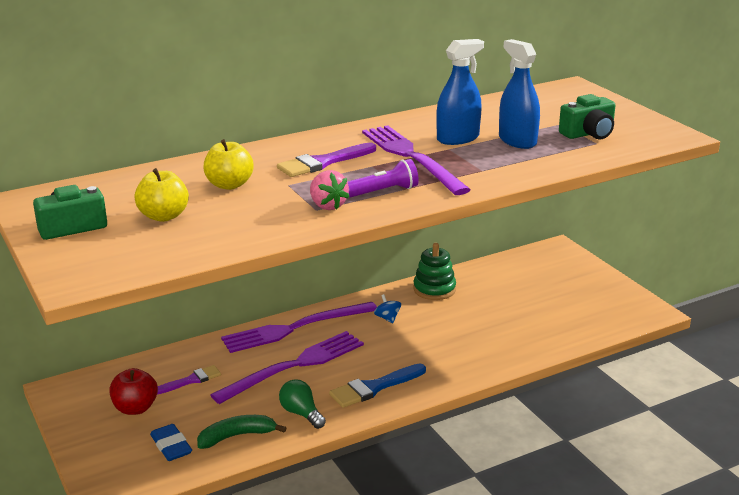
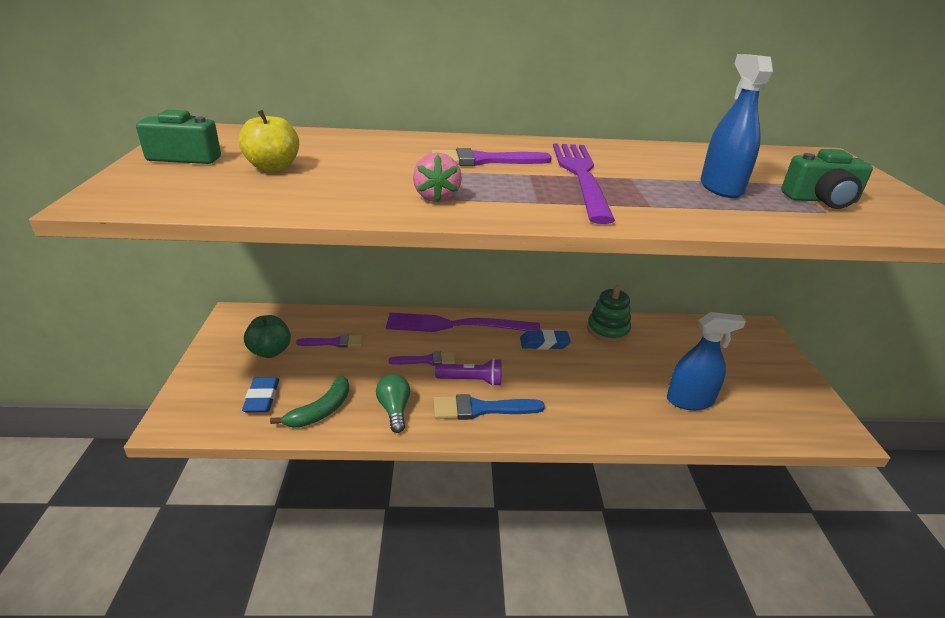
camera: 25 degrees right, 5 degrees up
red apple [109,368,158,415] -> green apple [244,315,291,358]
green banana [197,415,286,449] -> green banana turned 120 degrees clockwise [270,376,349,428]
yellow apple [203,139,254,190] -> none
purple fork [210,331,364,404] -> purple brush [389,351,455,366]
purple flashlight [348,159,419,198] -> purple flashlight moved to [435,358,502,386]
blue spinning top [374,294,401,323] -> blue eraser [520,330,571,350]
blue spray bottle [436,39,484,145] -> blue spray bottle moved to [667,312,746,410]

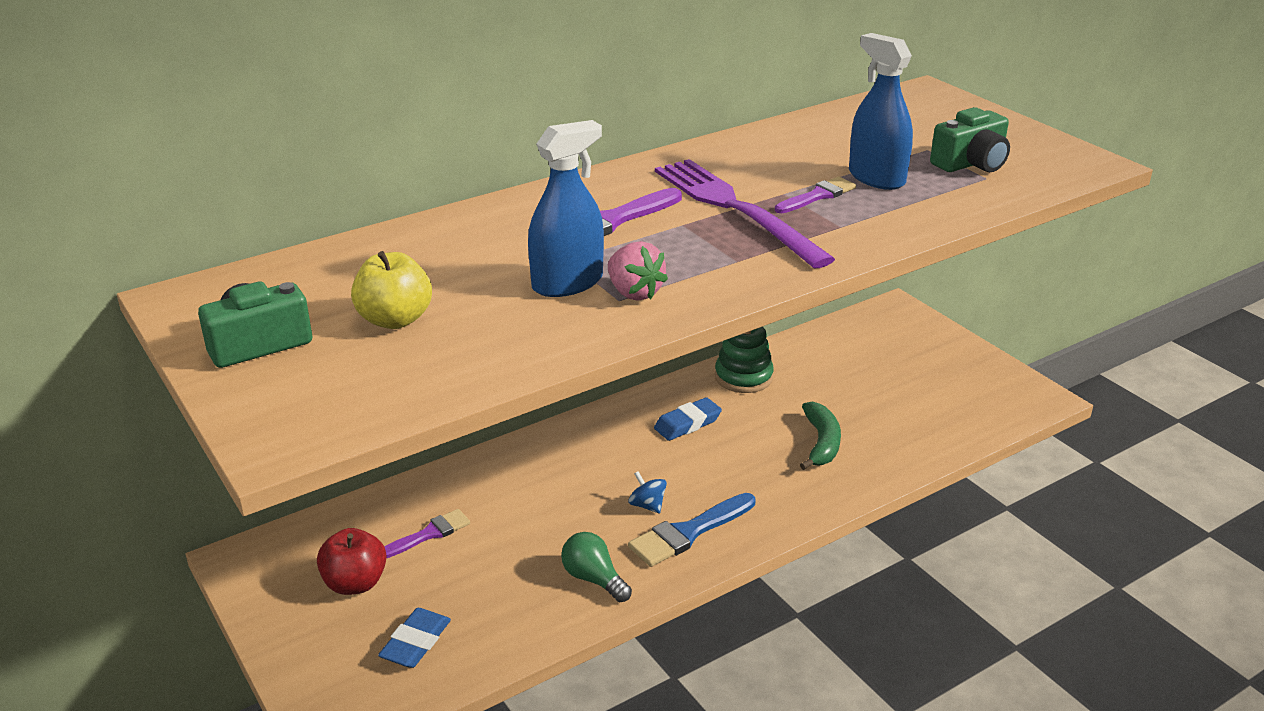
camera: 30 degrees left, 0 degrees up
blue eraser [242,377,279,413] -> blue eraser turned 60 degrees clockwise [378,608,451,668]
green apple [244,315,291,358] -> red apple [317,528,387,595]
green banana [270,376,349,428] -> green banana moved to [800,401,841,470]
purple fork [386,313,540,332] -> none
purple brush [389,351,455,366] -> purple brush moved to [775,177,856,213]
purple flashlight [435,358,502,386] -> blue spinning top [628,471,667,513]
blue spray bottle [667,312,746,410] -> blue spray bottle moved to [528,120,604,297]

